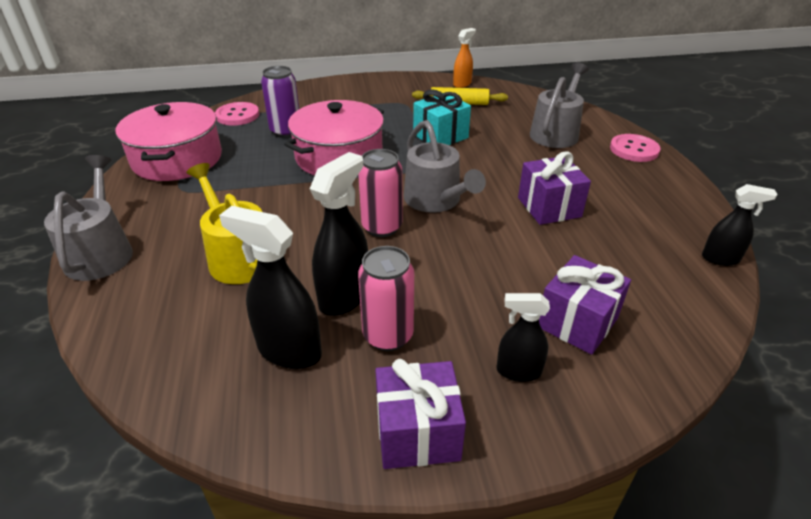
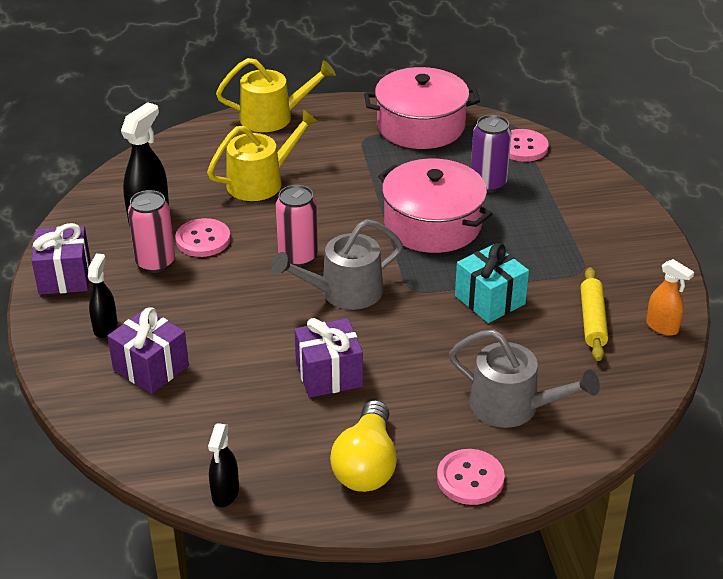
camera: 90 degrees right, 0 degrees up
grey watering can [44,155,133,281] -> yellow watering can [216,58,336,132]
black spray bottle [310,152,368,316] -> pink button [175,218,231,257]
none -> yellow light bulb [330,400,397,492]

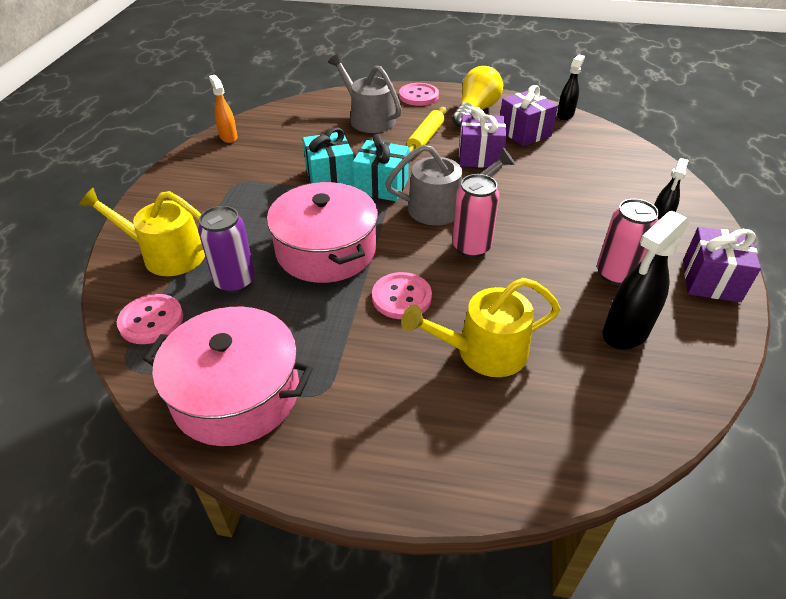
camera: 160 degrees left, 5 degrees up
purple gift [107,307,189,394] -> purple gift moved to [500,85,558,146]
pink button [175,218,231,257] -> pink button moved to [372,272,432,319]
yellow watering can [216,58,336,132] -> yellow watering can moved to [79,188,205,276]
yellow rolling pin [580,267,608,361] -> yellow rolling pin moved to [407,107,446,153]
none -> turquoise gift [353,134,409,201]

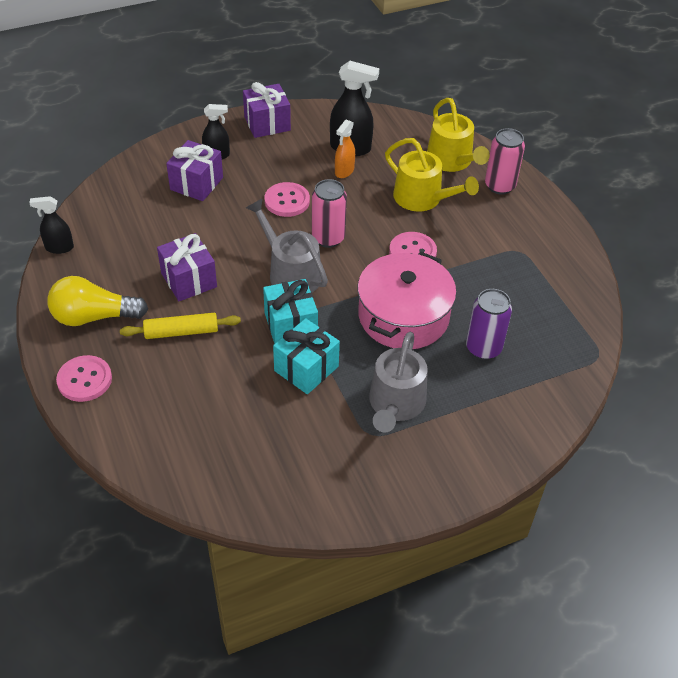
camera: 125 degrees left, 5 degrees up
yellow watering can [79,188,205,276] -> yellow watering can moved to [427,98,490,172]
pink button [117,294,183,344] -> pink button moved to [265,182,310,217]
pink pot [143,307,313,446] -> none
orange spray bottle [209,75,237,143] -> orange spray bottle moved to [335,120,355,178]
grey watering can [328,53,402,133] -> grey watering can moved to [369,332,428,433]
purple gift [500,85,558,146] -> purple gift moved to [166,140,223,201]
pink can [597,199,659,285] -> pink can moved to [485,128,525,195]

